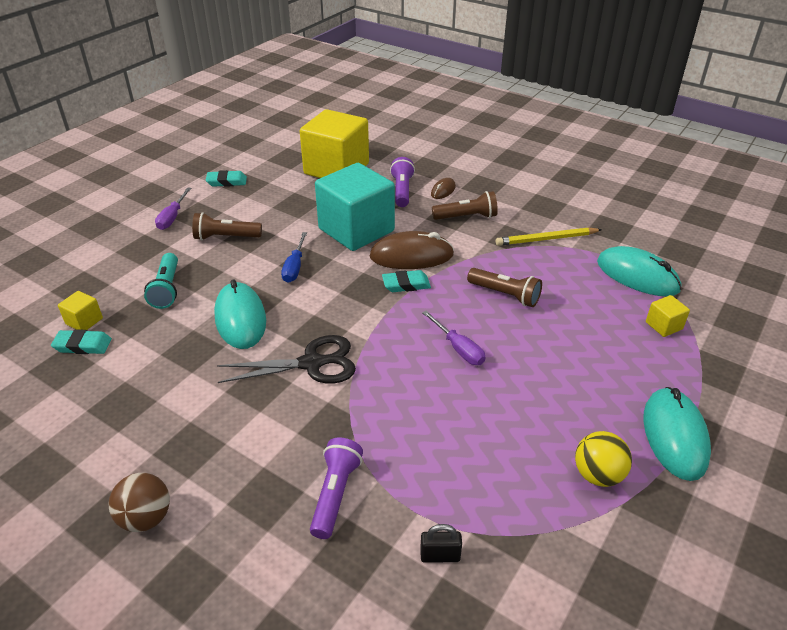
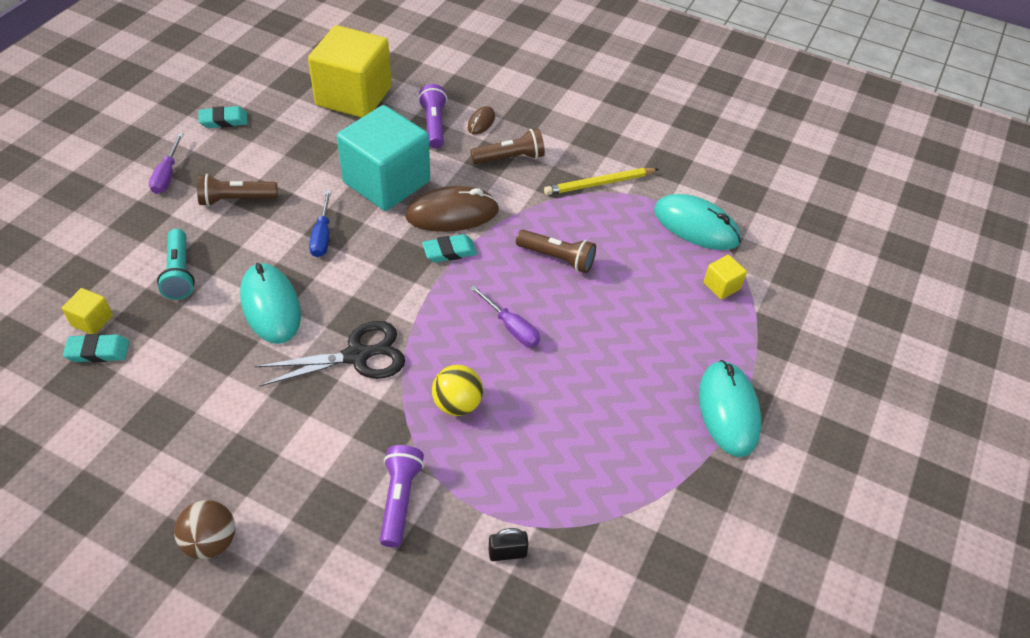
camera: 10 degrees left, 10 degrees up
yellow ball [575,431,632,487] -> yellow ball moved to [432,365,483,416]

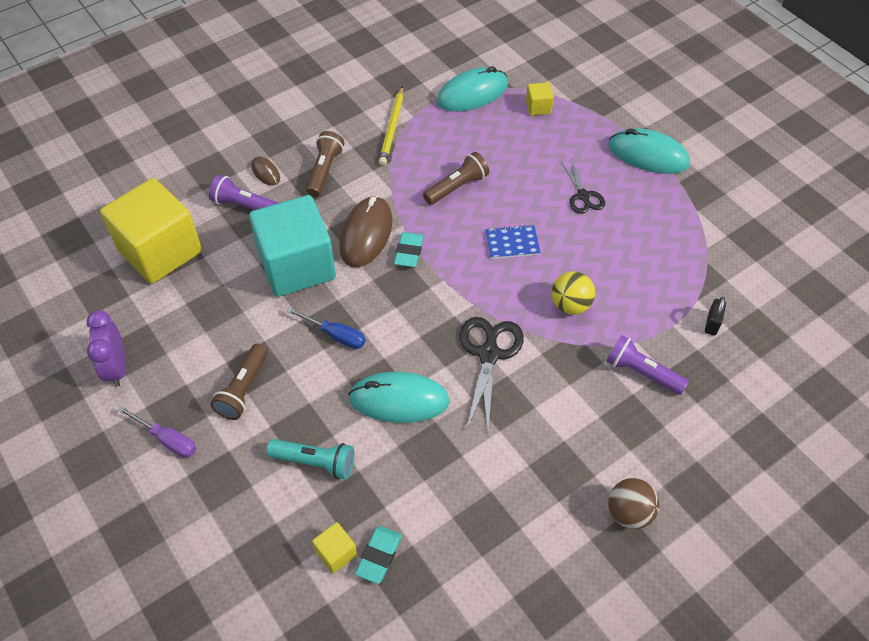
camera: 60 degrees left, 5 degrees up
turquoise eraser [198,106,248,128] -> purple clock [87,310,126,387]
purple screwdriver [470,285,540,347] -> blue notebook [485,225,540,259]
none -> black scissors [561,159,605,214]

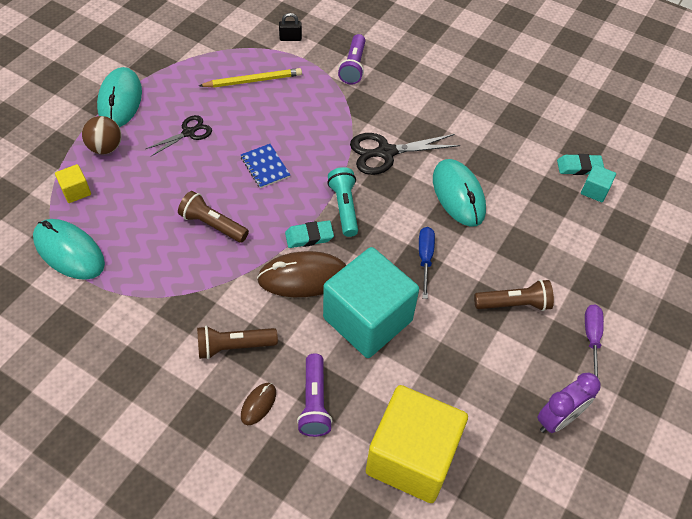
camera: 115 degrees left, 0 degrees up
turquoise flashlight [267,439,355,479] -> turquoise flashlight moved to [327,167,358,237]
yellow cube [312,522,357,574] -> turquoise cube [581,165,616,202]
yellow pencil [379,86,404,166] -> yellow pencil moved to [199,68,302,87]
yellow ball [551,271,595,315] -> none
brown ball [608,478,660,529] -> brown ball moved to [82,116,122,154]

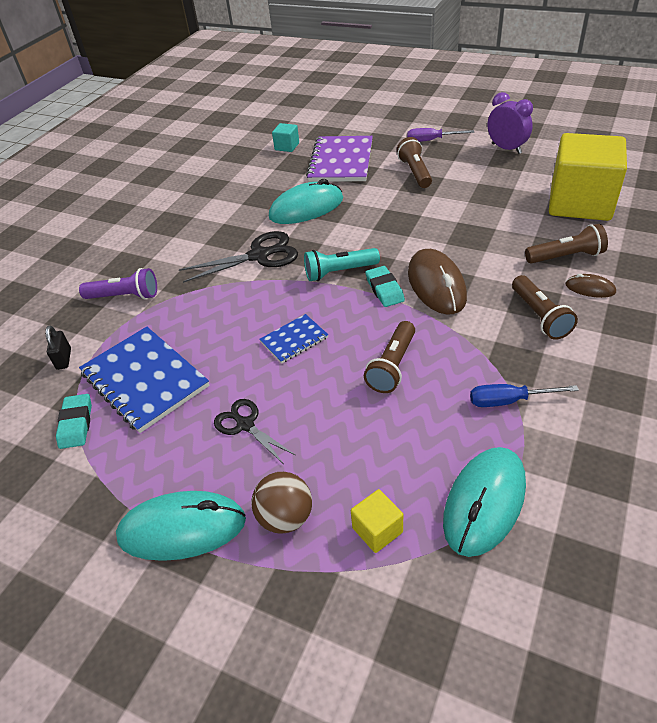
camera: 90 degrees left, 10 degrees down
yellow pencil [199,68,302,87] -> blue notebook [79,327,209,433]
purple flashlight [297,353,333,437] -> brown flashlight [525,224,608,264]
turquoise cube [323,247,419,358] -> none
black scissors [350,133,460,175] -> black scissors turned 90 degrees counterclockwise [179,231,298,283]
blue screwdriver [419,227,435,299] -> blue screwdriver moved to [470,384,579,407]
turquoise eraser [557,154,604,175] -> turquoise eraser moved to [56,394,92,449]
none -> purple notebook [306,136,373,182]

